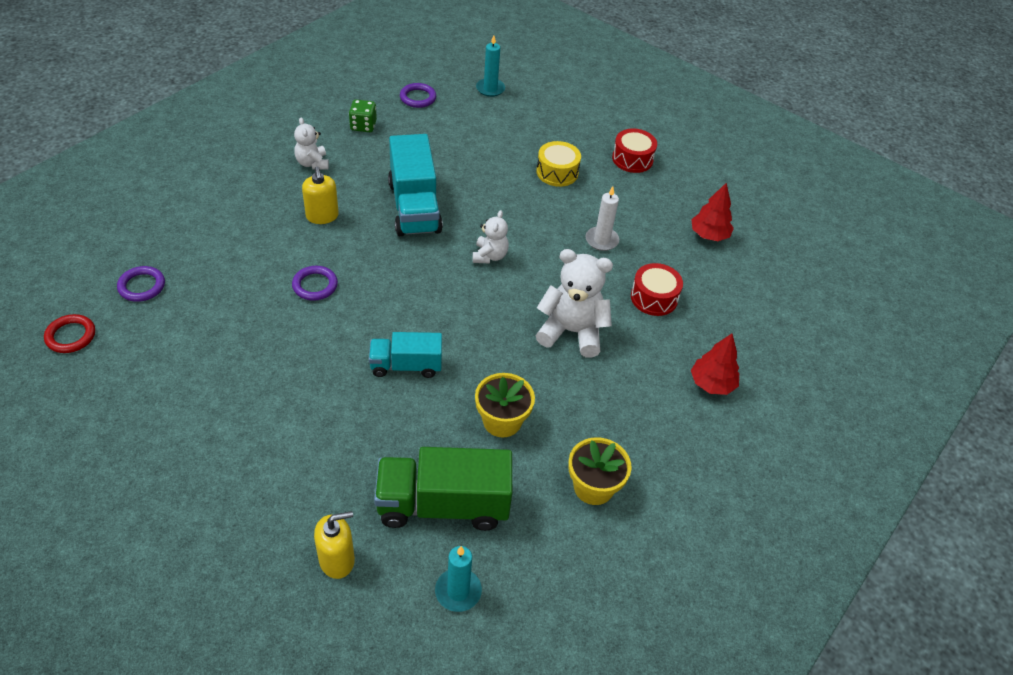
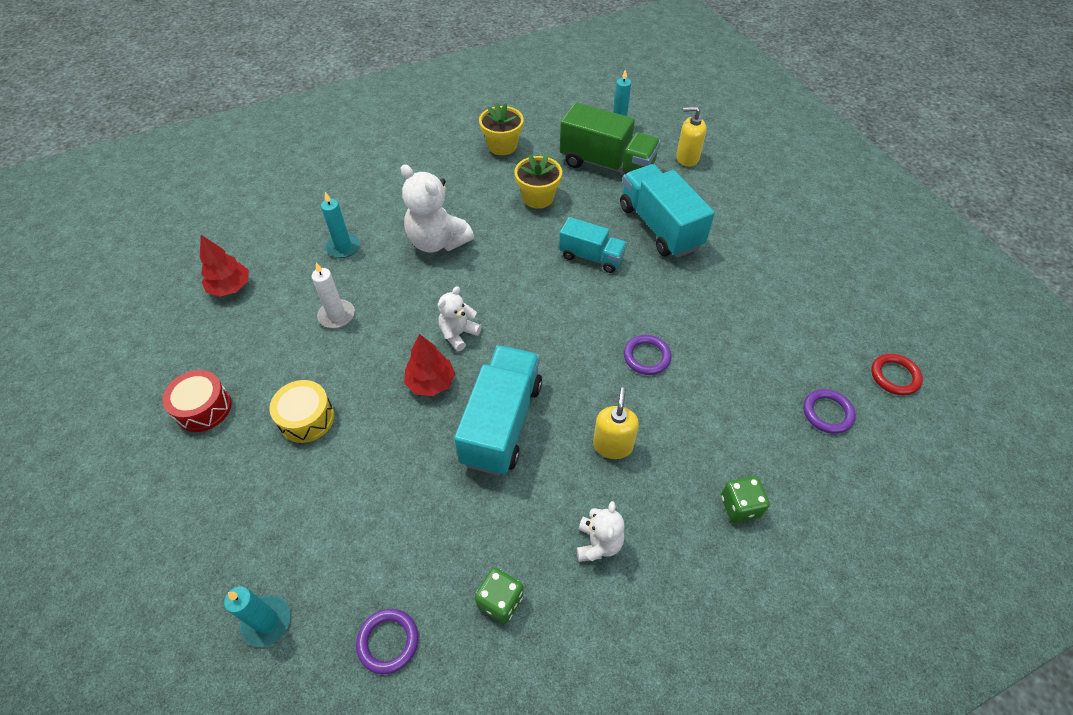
camera: 150 degrees left, 5 degrees up
red drum [631,263,683,316] -> turquoise candle [321,192,360,258]
red tree [691,334,739,395] -> red tree moved to [404,334,455,396]
none -> turquoise truck [620,164,715,258]
none -> green dice [721,476,770,523]

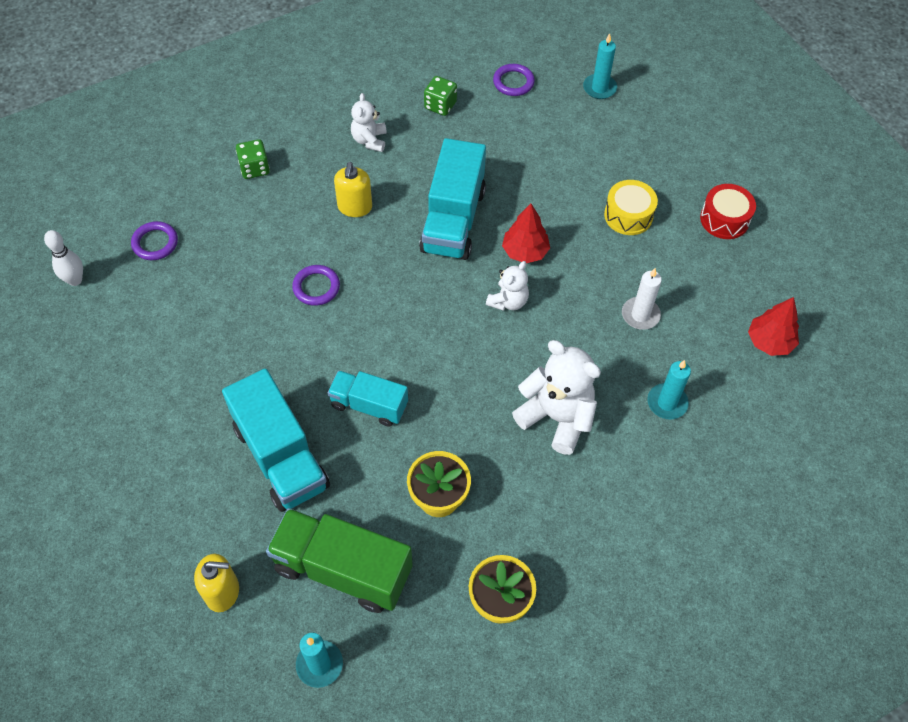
camera: 175 degrees right, 5 degrees up
red ring [871,354,923,396] -> white bowling pin [44,230,83,286]

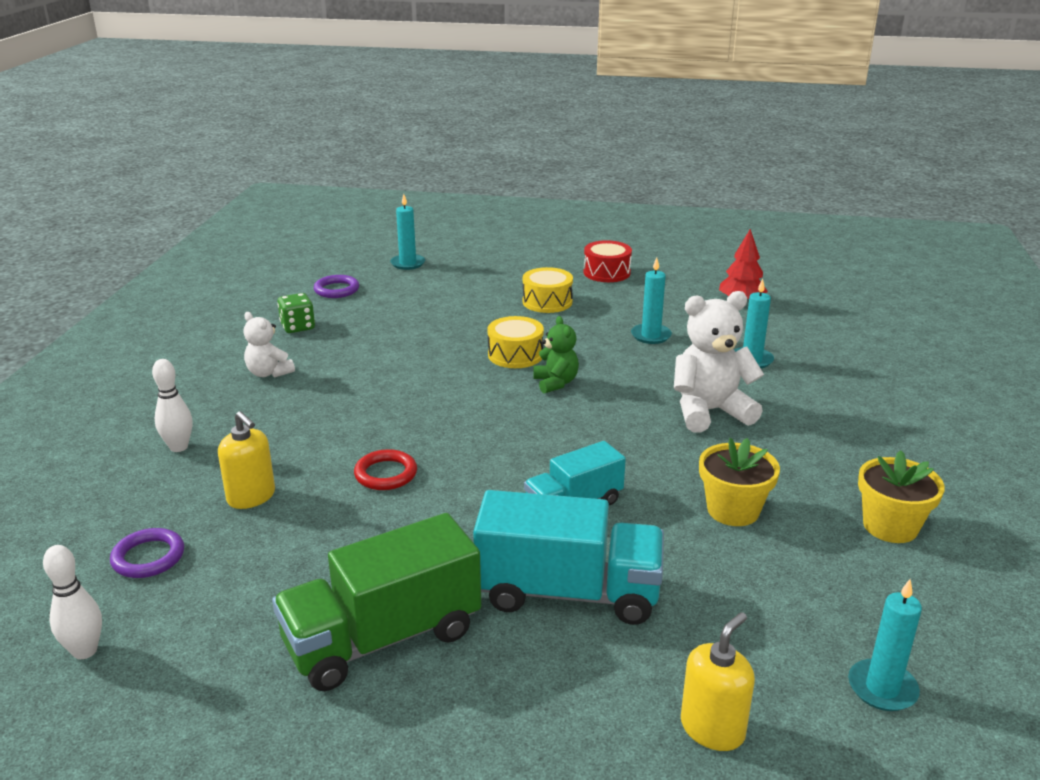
camera: 50 degrees left, 30 degrees down
green dice [236,139,270,179] -> white bowling pin [152,359,192,452]
green truck [266,508,413,613] -> green truck moved to [272,513,481,691]
purple ring [292,265,340,306] -> red ring [354,449,417,490]
yellow soap dispenser [334,162,372,217] -> yellow soap dispenser moved to [218,411,275,509]
turquoise truck [419,138,486,260] -> none
white teddy bear [486,261,529,311] -> green teddy bear [533,316,579,393]
red tree [502,203,550,263] -> yellow drum [487,316,544,368]
white candle [622,268,662,330] -> turquoise candle [631,258,672,344]

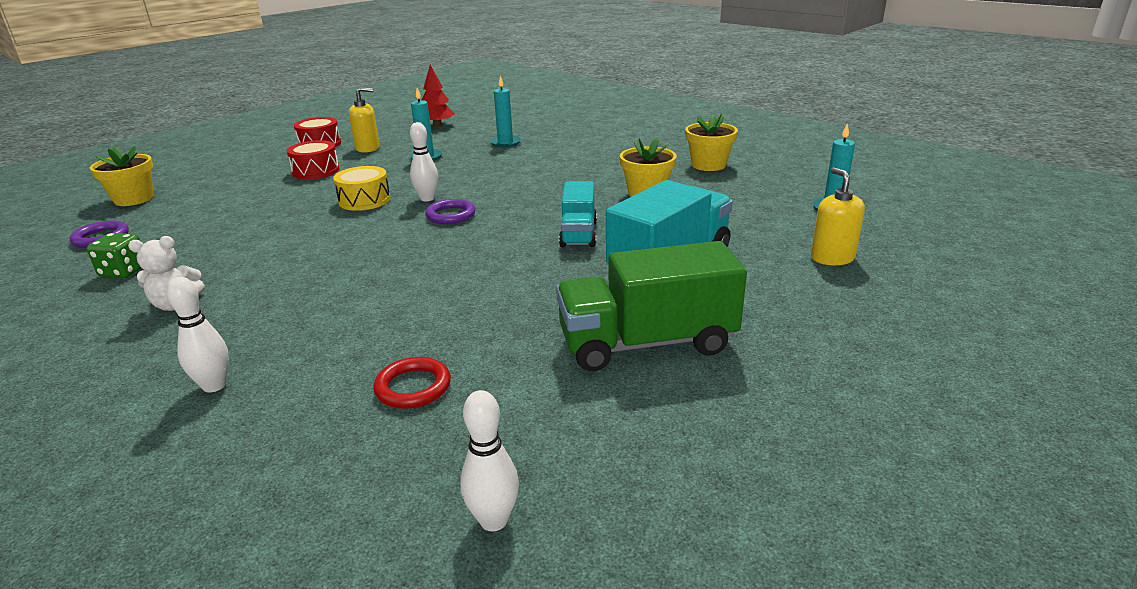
camera: 55 degrees left, 0 degrees up
purple ring [110,528,184,578] -> purple ring moved to [425,199,475,224]
yellow soap dispenser [218,411,275,509] -> yellow soap dispenser moved to [349,87,380,153]
green truck [272,513,481,691] -> green truck turned 75 degrees clockwise [556,241,747,371]
red ring [354,449,417,490] -> red ring moved to [373,357,451,409]
turquoise candle [390,194,425,270] -> yellow flower pot [90,146,154,206]
yellow drum [523,267,573,313] -> red drum [287,140,339,179]
green teddy bear [533,316,579,393] -> white bowling pin [410,122,438,201]
white teddy bear [674,291,764,433] -> none

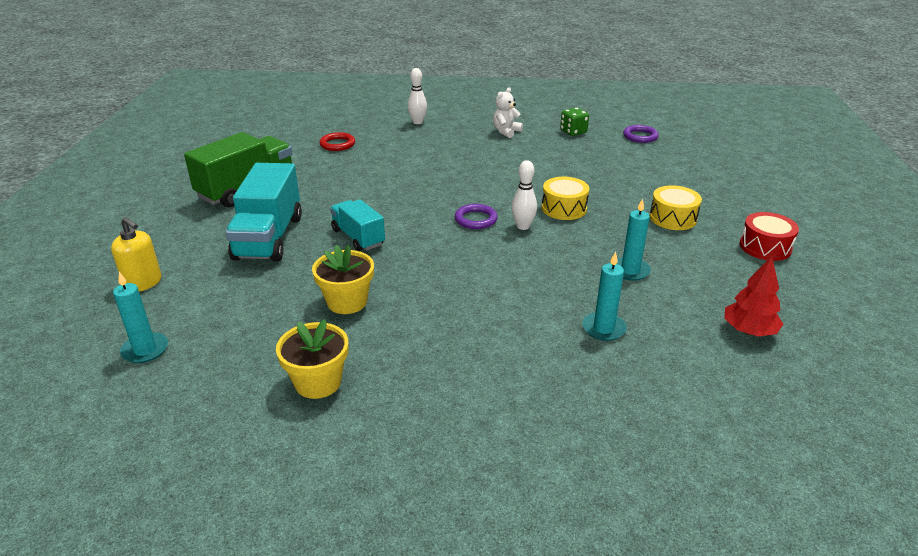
camera: 140 degrees right, 5 degrees up
yellow flower pot [90,146,154,206] -> none
red drum [287,140,339,179] -> yellow drum [650,185,702,230]
yellow soap dispenser [349,87,380,153] -> none
white bowling pin [460,390,519,531] -> none

